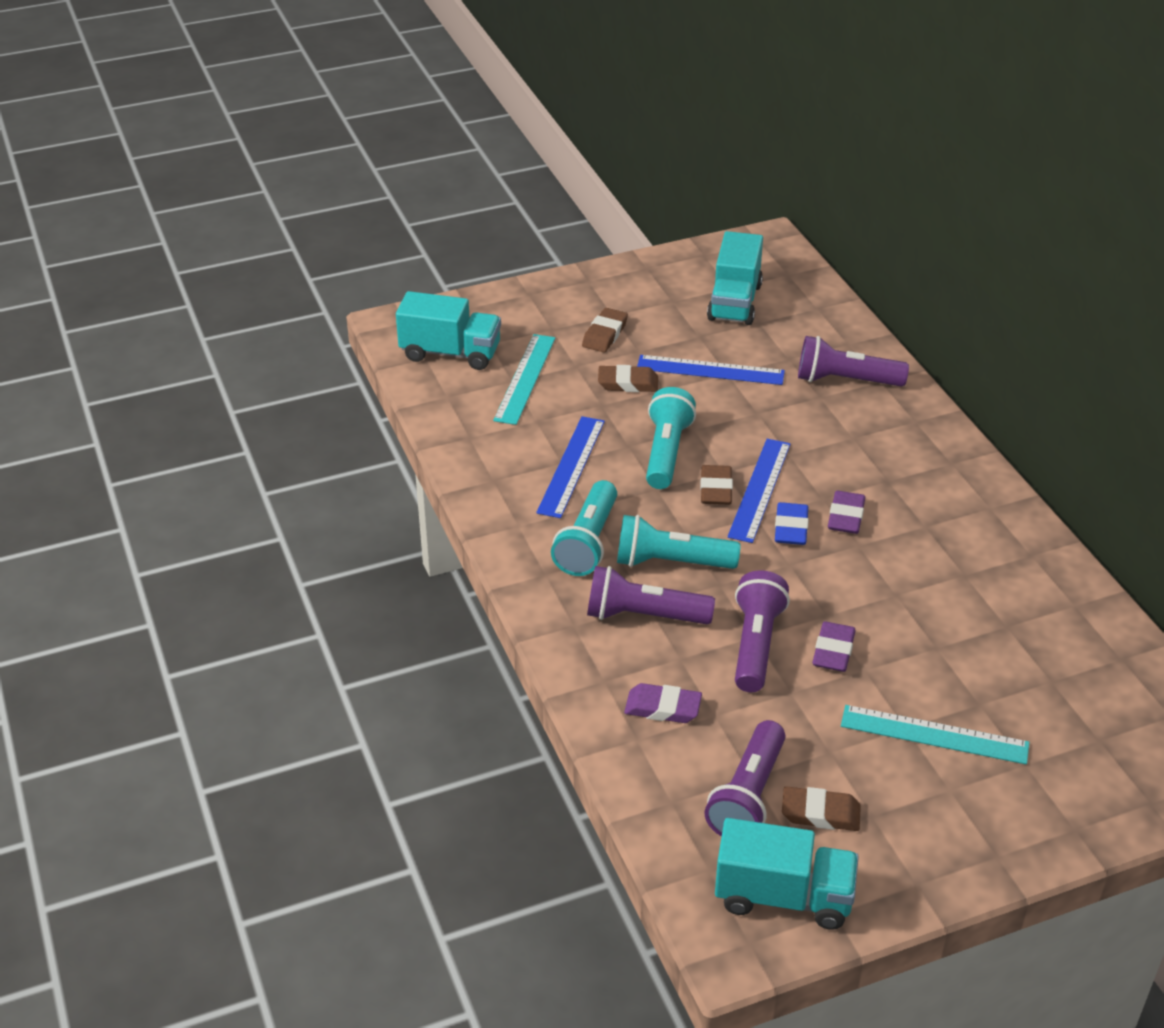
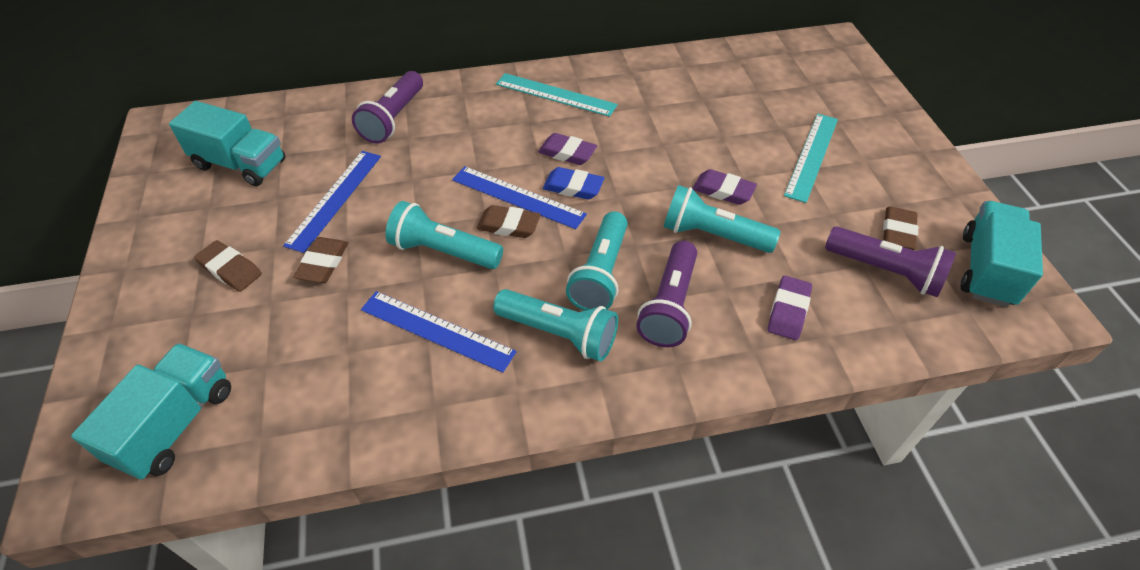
camera: 80 degrees left, 10 degrees up
turquoise ruler [493,334,555,425] -> turquoise ruler moved to [496,73,618,117]
purple flashlight [735,570,790,692] -> turquoise flashlight [664,185,780,253]

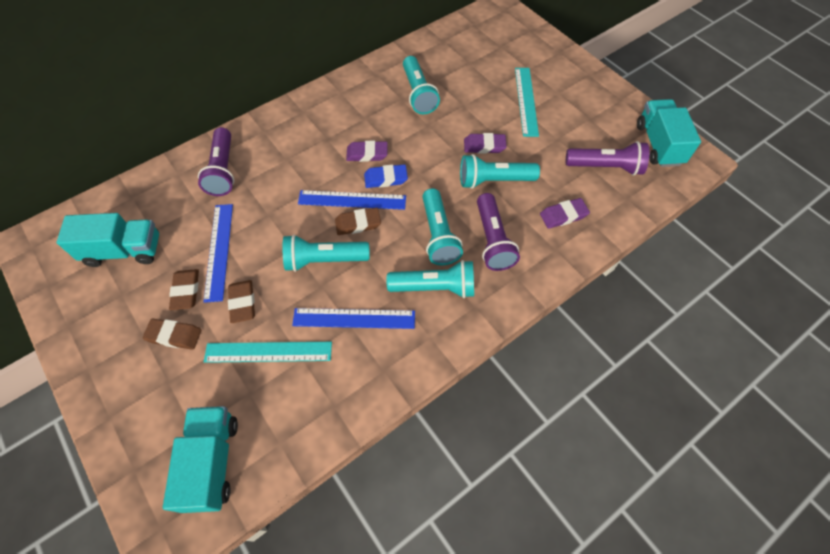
camera: 25 degrees left, 10 degrees up
turquoise ruler [496,73,618,117] -> turquoise ruler moved to [204,342,332,363]
purple eraser [767,276,812,340] -> purple eraser turned 75 degrees clockwise [540,198,590,229]
brown eraser [883,206,918,250] -> brown eraser moved to [169,269,199,310]
none -> turquoise flashlight [403,56,440,114]

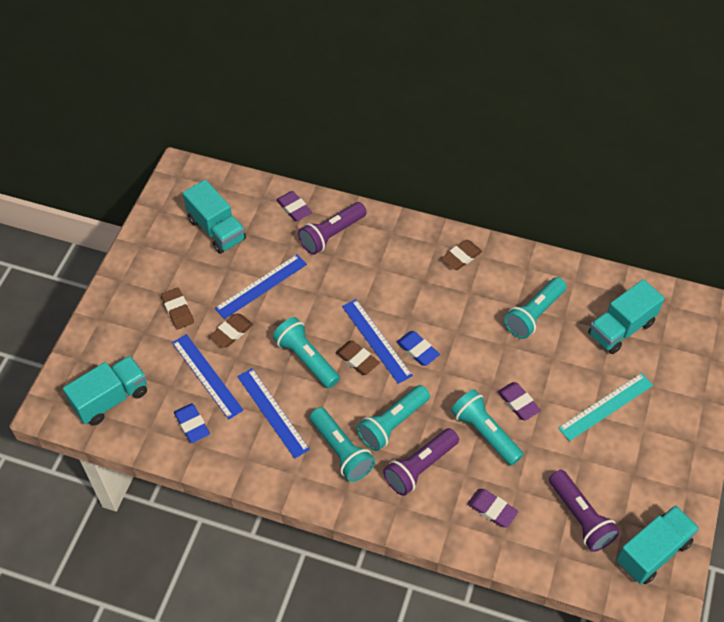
camera: 55 degrees right, 5 degrees down
brown eraser [169,269,199,310] -> brown eraser moved to [441,240,482,270]
turquoise ruler [204,342,332,363] -> blue ruler [172,334,244,419]
purple eraser [346,141,388,162] -> purple eraser moved to [276,191,312,221]
none -> blue eraser [174,403,210,443]
none -> turquoise truck [588,279,665,354]

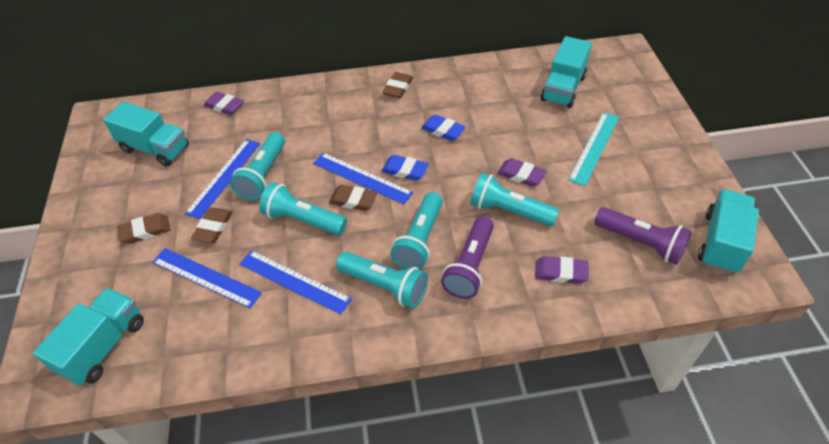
camera: 25 degrees left, 5 degrees down
brown eraser [161,287,194,330] -> brown eraser turned 60 degrees counterclockwise [117,213,171,244]
blue eraser [174,403,210,443] -> blue eraser moved to [421,114,466,141]
purple flashlight [298,202,367,255] -> none
turquoise flashlight [504,277,566,339] -> turquoise flashlight moved to [230,132,285,200]

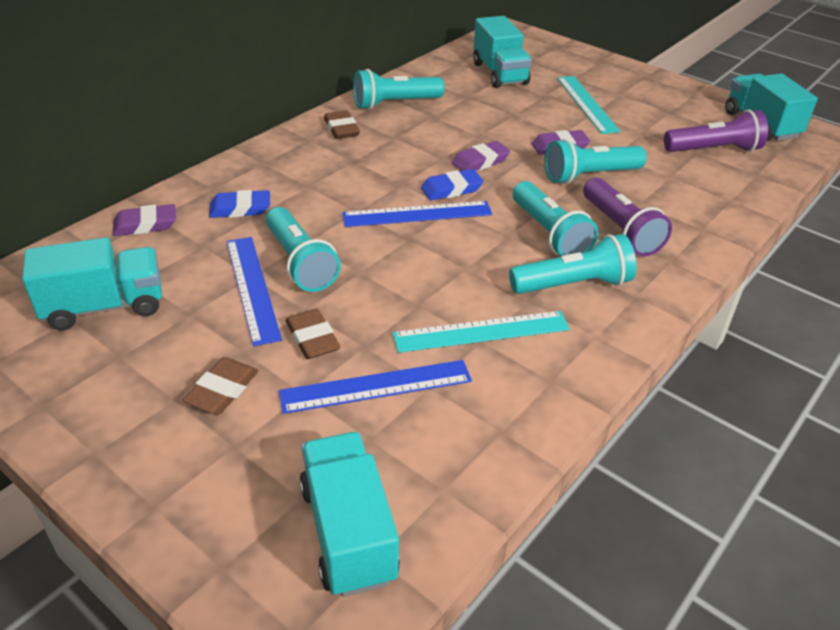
camera: 45 degrees left, 10 degrees down
blue ruler [239,250,352,315] -> turquoise ruler [393,311,570,353]
turquoise flashlight [259,182,347,235] -> turquoise flashlight moved to [353,69,444,110]
brown eraser [329,185,377,211] -> none
blue eraser [421,114,466,141] -> blue eraser moved to [209,190,270,218]
purple eraser [535,256,589,284] -> purple eraser moved to [452,141,510,171]

